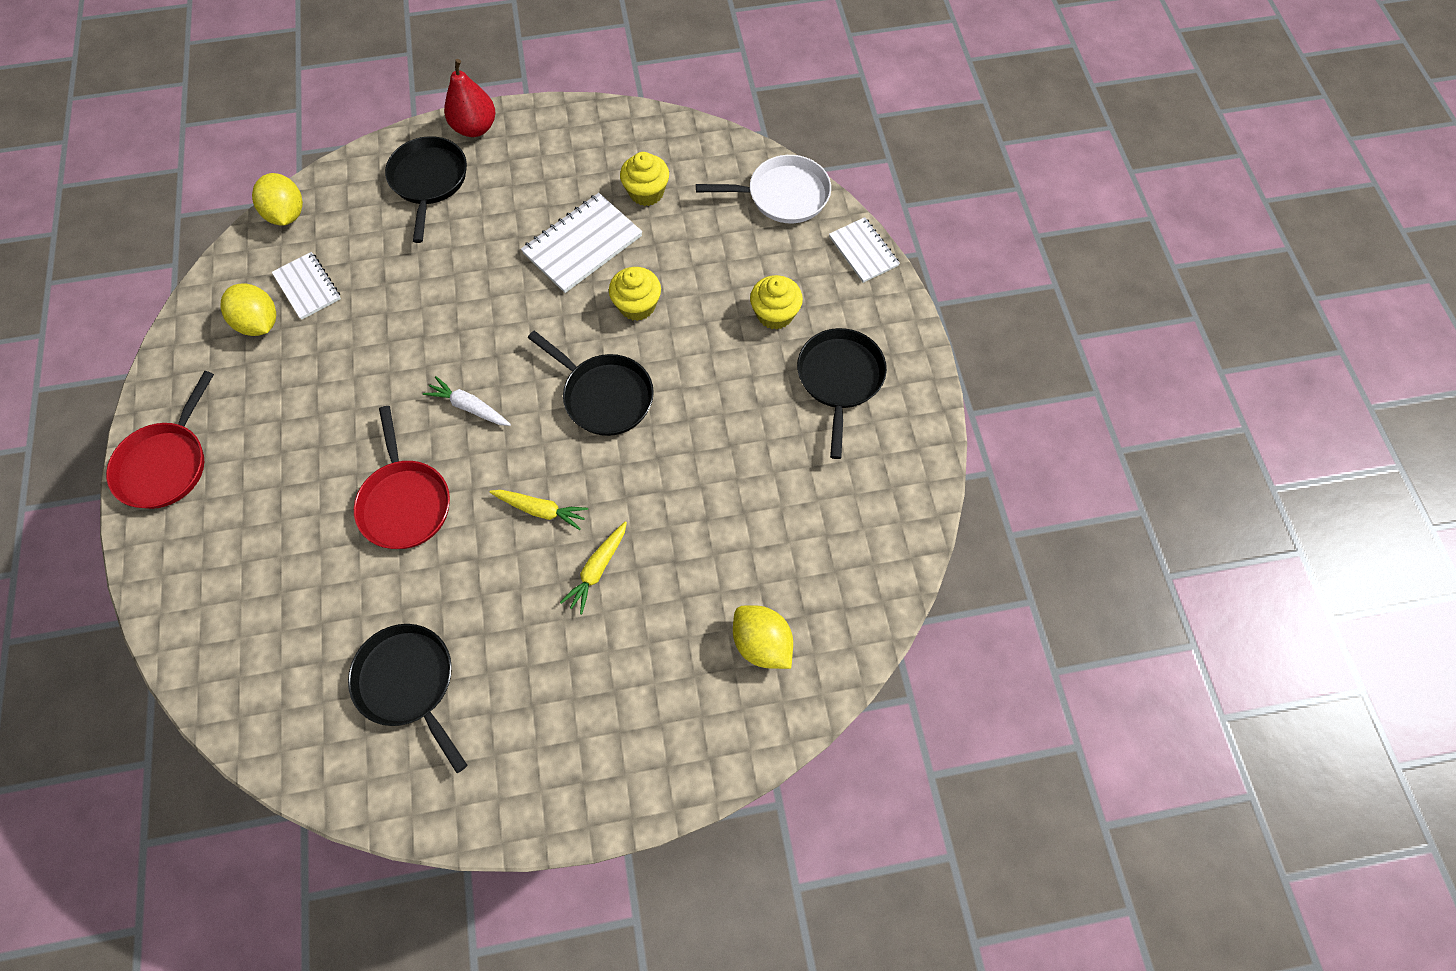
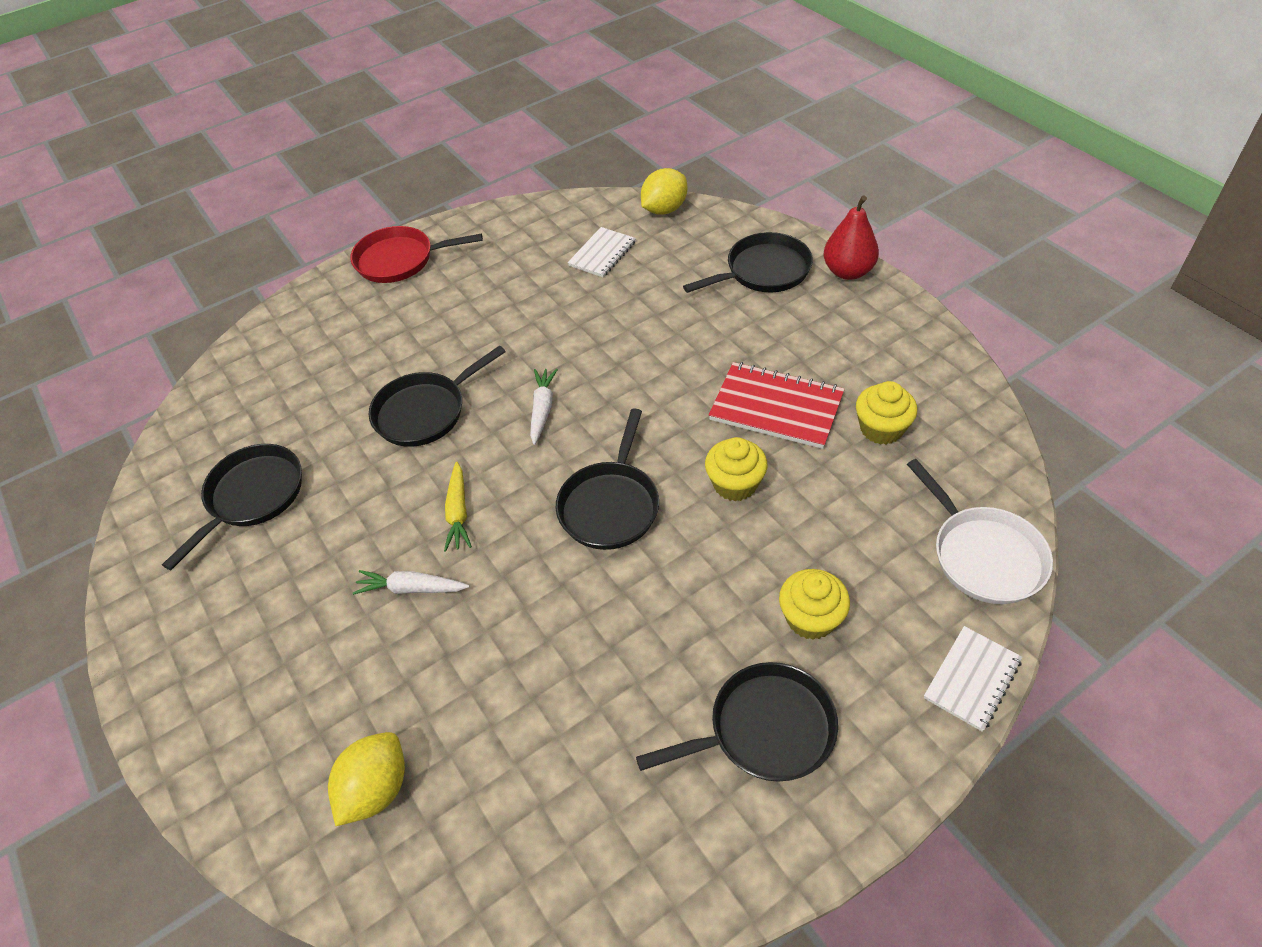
camera: 70 degrees right, 15 degrees down
yellow lemon [221,284,276,336] -> none
red pan [354,406,450,549] -> black pan [369,345,506,447]
white notebook [521,193,642,293] -> red notebook [709,362,845,449]
yellow carrot [560,521,627,614] -> white carrot [353,570,469,595]

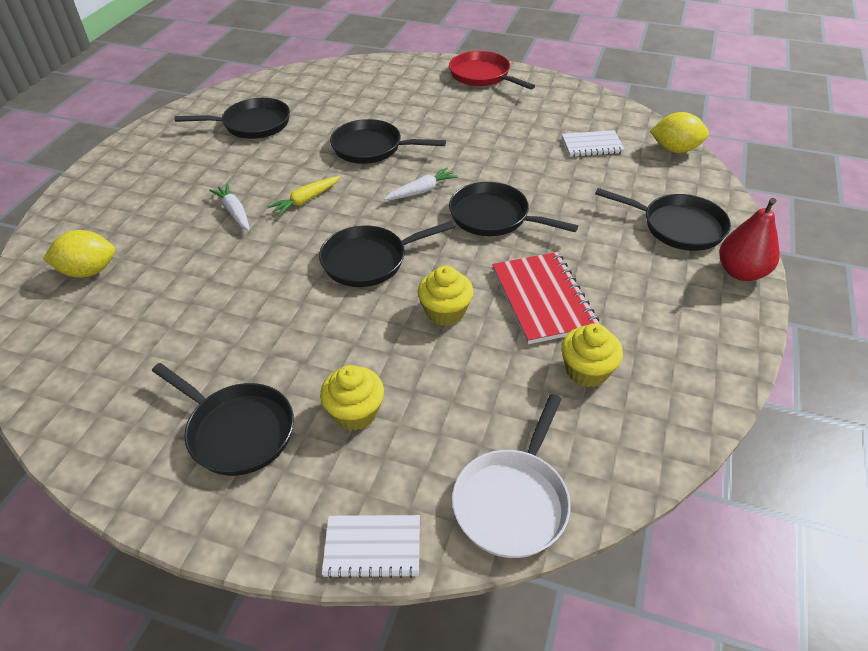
camera: 50 degrees right, 5 degrees down
none -> black pan [449,182,578,236]

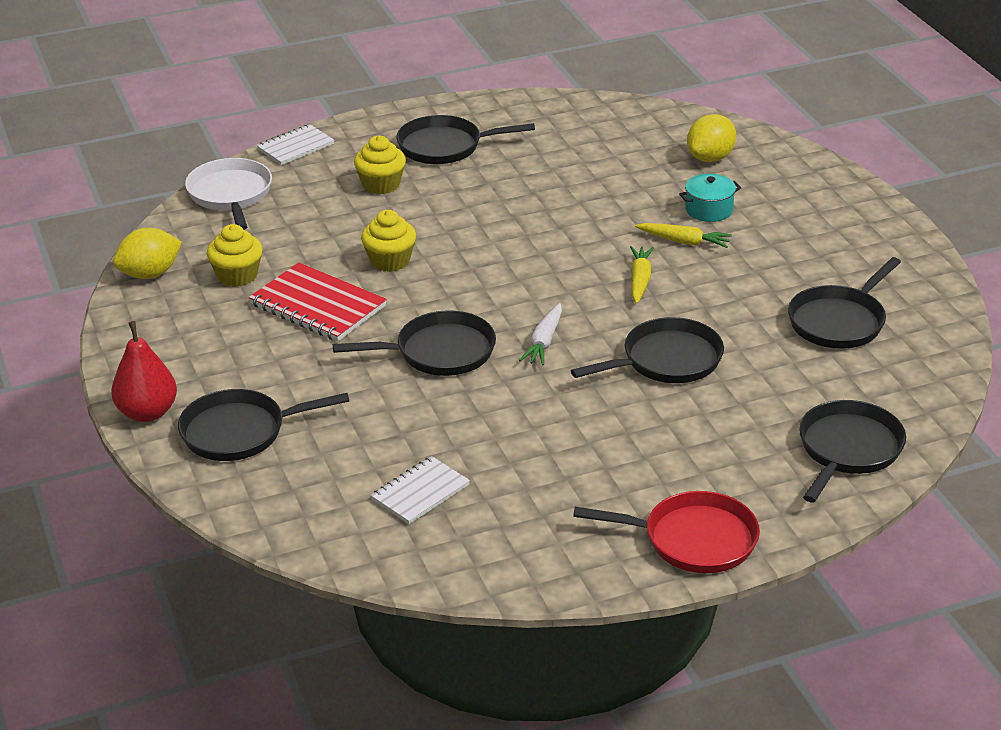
camera: 140 degrees right, 10 degrees down
white carrot [209,183,250,231] -> yellow carrot [635,223,732,248]
black pan [319,221,455,287] -> black pan moved to [799,400,906,502]
yellow lemon [650,112,709,153] -> yellow lemon moved to [113,228,182,279]
none -> turquoise pot [679,174,741,222]

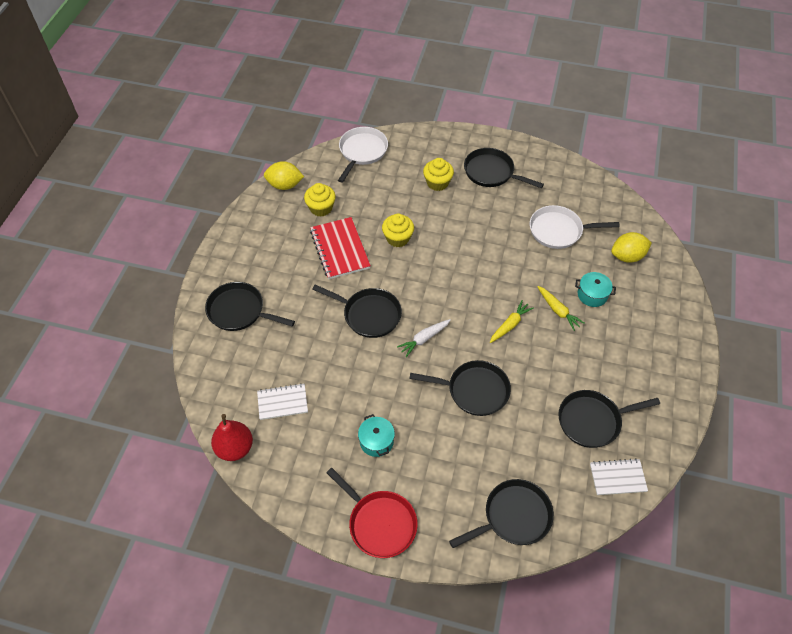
camera: 35 degrees right, 20 degrees up
red pear [111,321,177,422] -> red pear moved to [211,414,253,461]
white notebook [257,124,334,165] -> white notebook moved to [590,458,648,495]
none -> turquoise pot [358,414,395,457]
none -> white pan [530,205,619,249]

